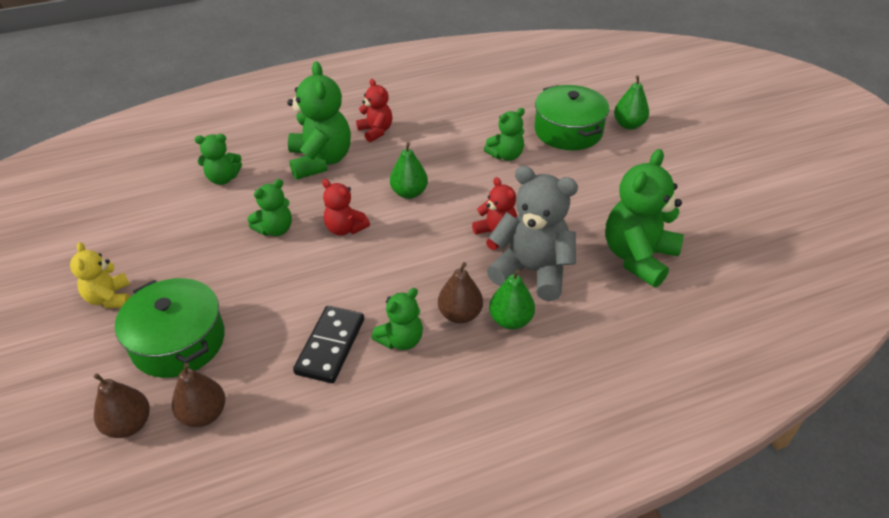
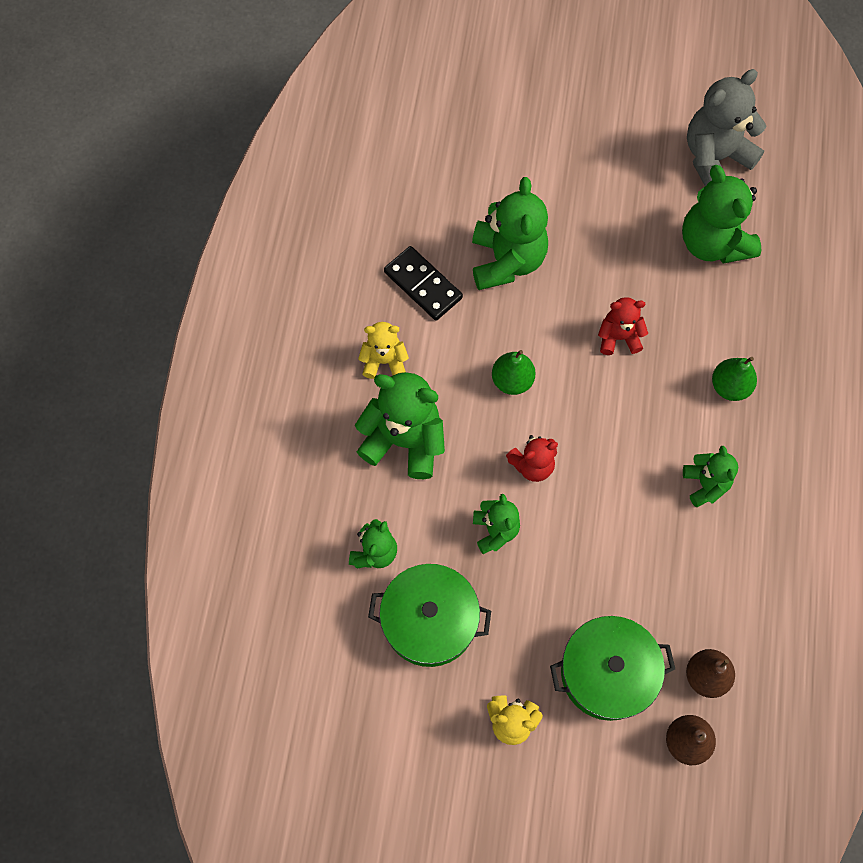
camera: 60 degrees left, 25 degrees up
black domino [293,306,364,383] -> black domino moved to [384,246,463,321]
red teddy bear [356,79,392,142] -> yellow teddy bear [358,322,409,379]
brown pear [438,262,483,323] -> none
green teddy bear [484,108,525,161] -> green teddy bear [472,177,548,290], size x1.78
grey teddy bear [487,166,578,301] -> grey teddy bear moved to [687,69,766,186]
green pot [535,85,609,150] -> green pot moved to [368,564,491,667]
green pear [614,75,649,130] -> none

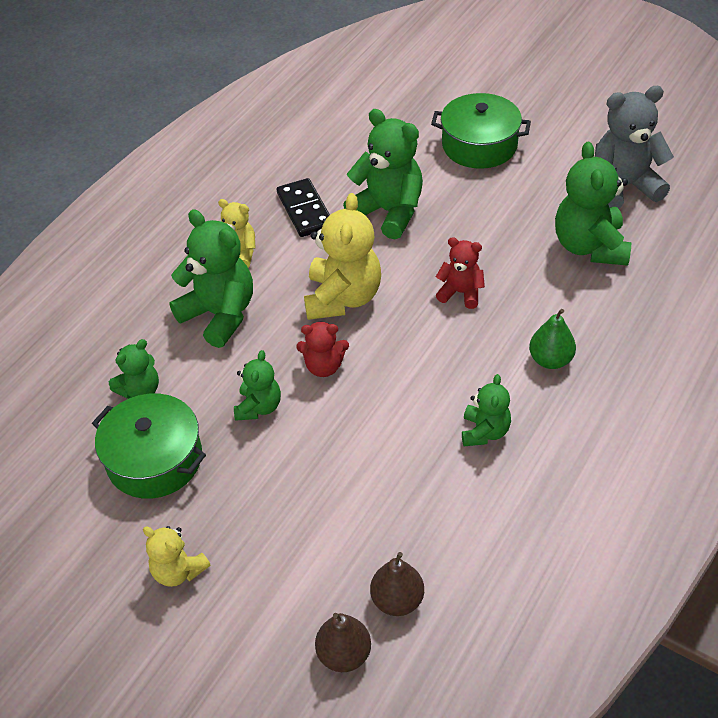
camera: 25 degrees right, 20 degrees down
green teddy bear [472,177,548,290] -> green teddy bear turned 75 degrees counterclockwise [343,109,423,239]
green pear [492,350,536,395] -> yellow teddy bear [304,193,381,320]
green pot [550,616,675,721] -> green pot moved to [431,93,531,169]

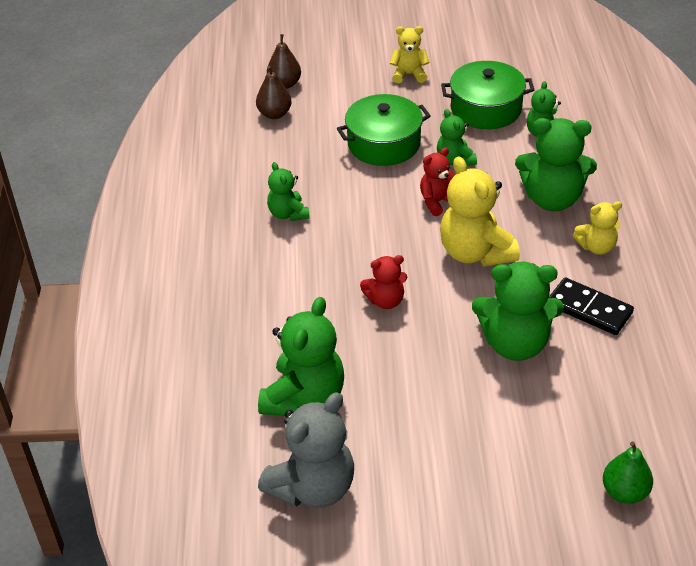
camera: 145 degrees right, 5 degrees down
green pot [431,93,531,169] -> green pot moved to [337,94,431,166]
green pear [529,309,576,369] -> green pear moved to [603,441,653,504]
green teddy bear [555,142,631,266] -> green teddy bear turned 60 degrees clockwise [258,297,344,416]

